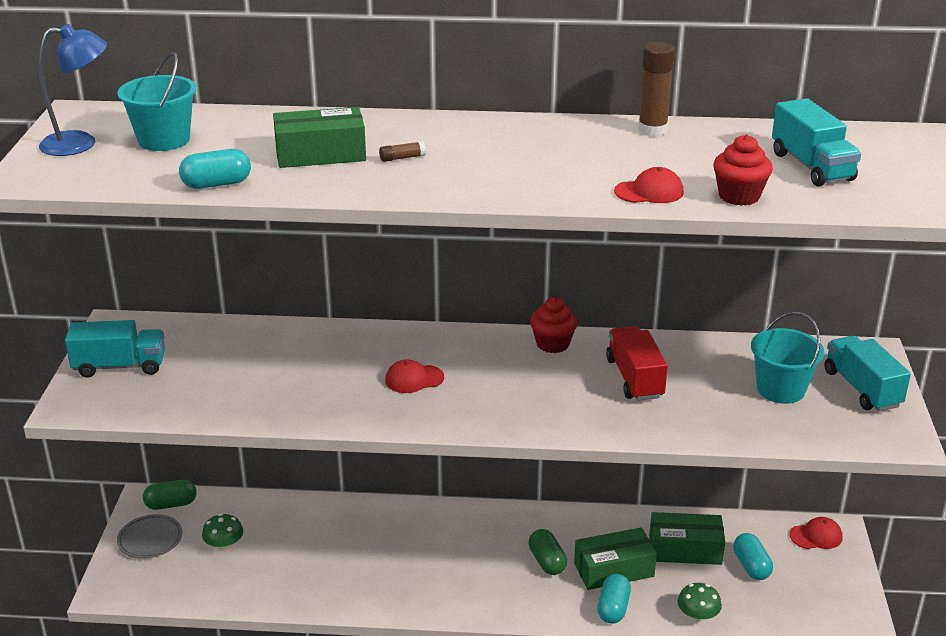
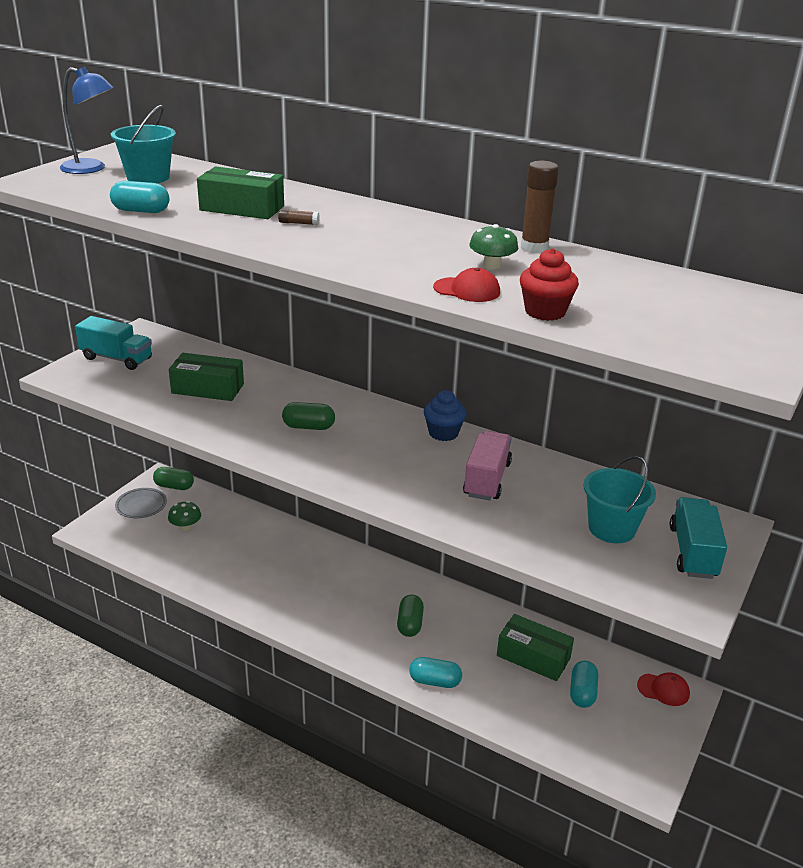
camera: 25 degrees right, 0 degrees up
red cap [385,359,444,393] -> green capsule [282,402,335,430]
red cupcake [530,297,578,353] -> blue cupcake [424,390,467,441]
green box [574,527,657,590] -> green box moved to [169,353,244,401]
turquoise capsule [597,574,631,623] -> turquoise capsule turned 60 degrees clockwise [409,657,462,688]
red truck [606,326,668,401] -> pink truck [463,431,512,501]
green mushroom [678,583,722,622] -> green mushroom moved to [469,224,519,269]
turquoise truck [772,98,861,187] -> none

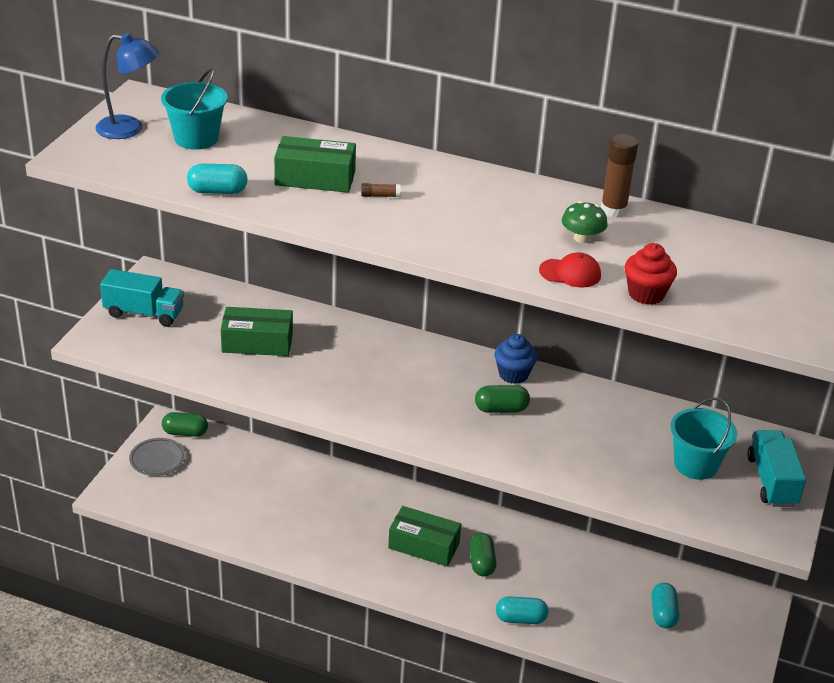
camera: 10 degrees left, 5 degrees up
green mushroom [168,501,201,531] -> none
green capsule [282,402,335,430] -> green capsule moved to [475,385,530,413]
pink truck [463,431,512,501] -> none
green box [497,614,574,681] -> green box moved to [388,506,461,567]
red cap [637,672,690,706] -> none

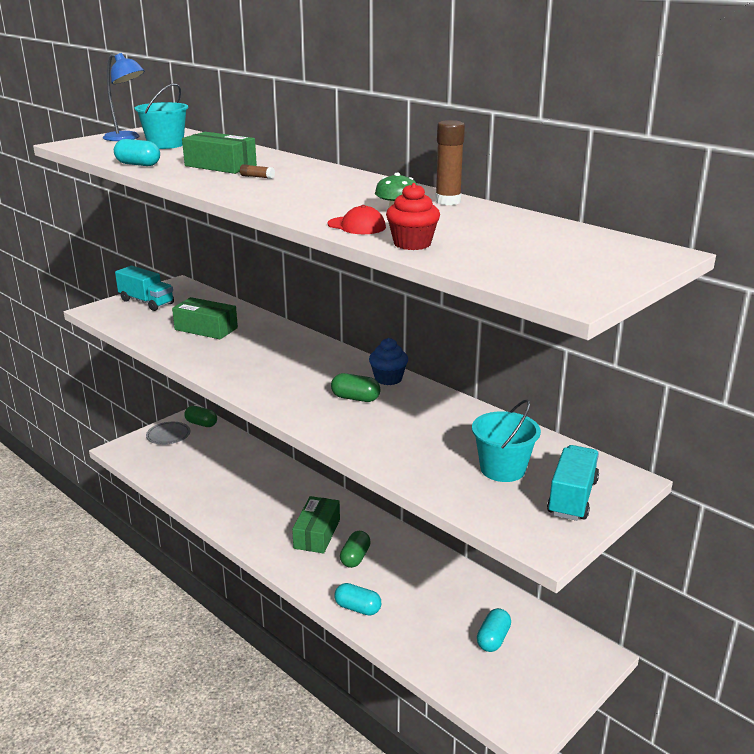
camera: 25 degrees right, 10 degrees down
green box [388,506,461,567] -> green box turned 60 degrees clockwise [292,496,340,553]

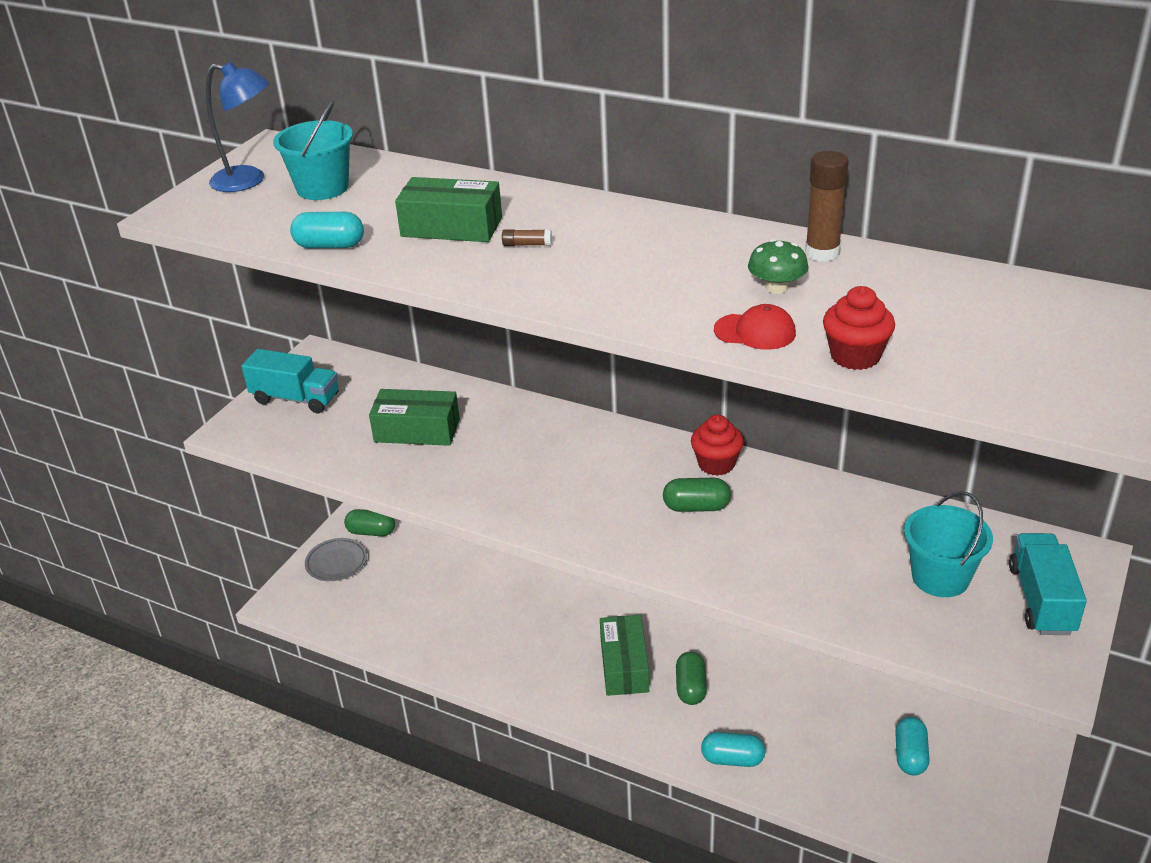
camera: 15 degrees left, 10 degrees up
blue cupcake [369,338,408,385] -> red cupcake [691,415,744,476]

